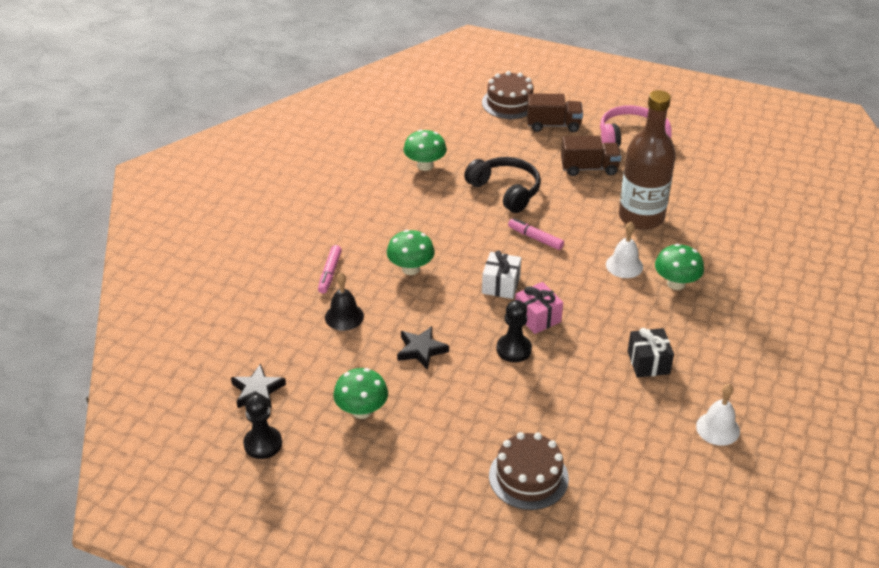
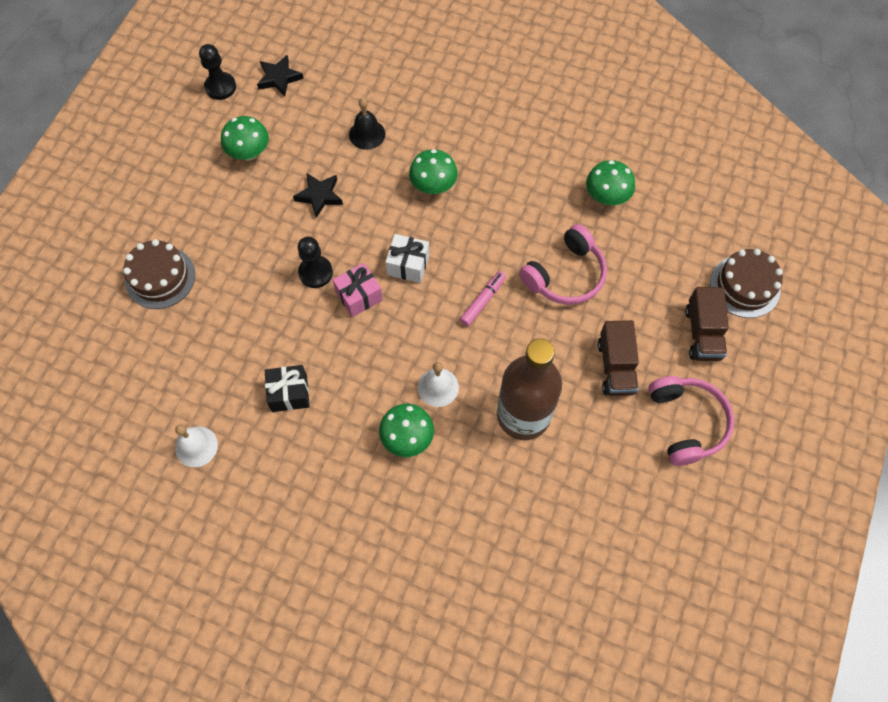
camera: 90 degrees right, 25 degrees up
pink marker [318,245,342,294] -> none
black headphones [464,157,541,213] -> pink headphones [519,224,607,305]

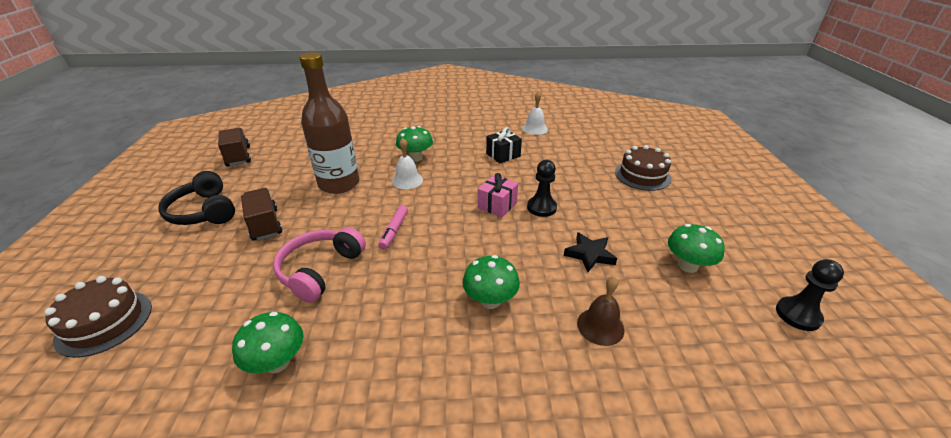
camera: 155 degrees right, 30 degrees down
black star [257,54,304,97] -> none
black bell [349,98,385,150] -> brown bell [577,276,624,346]
white gift [385,234,429,283] -> none
pink headphones [648,376,734,466] -> black headphones [158,171,235,225]
brown truck [685,287,729,361] -> brown truck moved to [218,128,251,167]

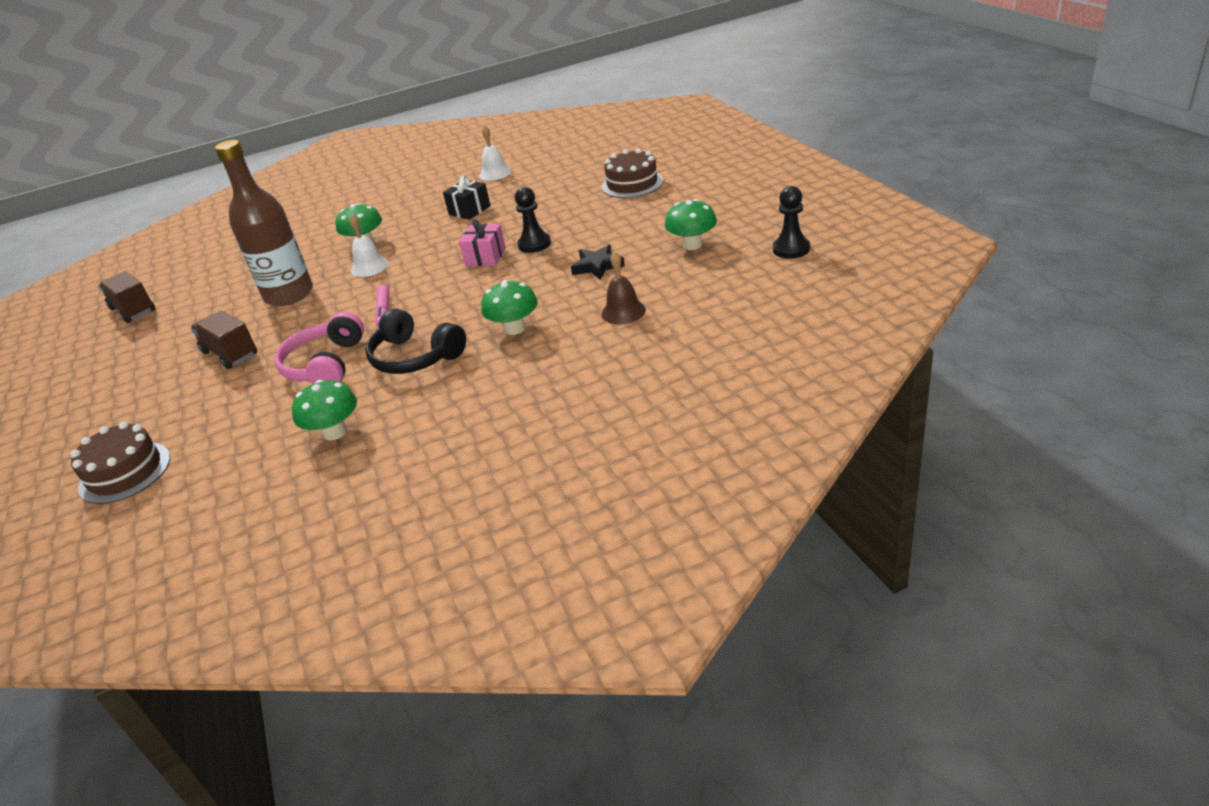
camera: 15 degrees left, 0 degrees up
black headphones [158,171,235,225] -> black headphones moved to [365,308,466,374]

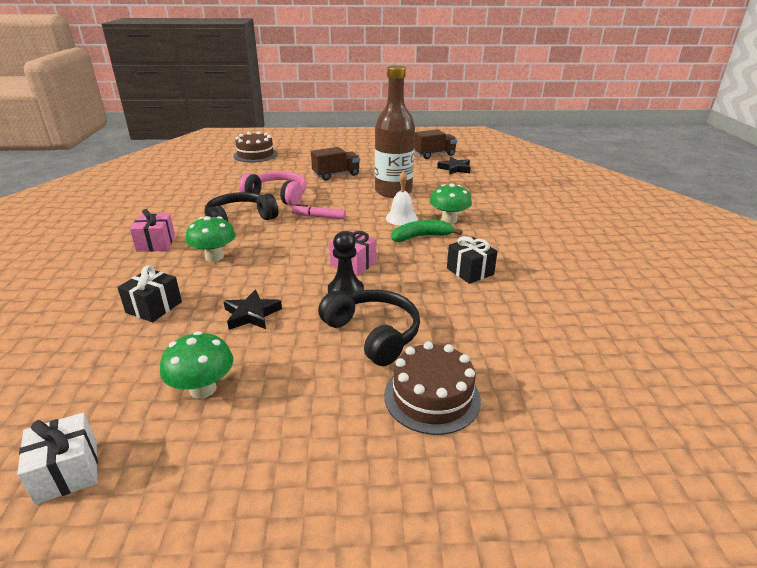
camera: 105 degrees right, 5 degrees down
green mushroom [292,380,357,440] -> none
white bell [479,125,511,181] -> none
brown bell [602,252,646,324] -> black gift [117,265,182,322]
black pawn [773,186,810,259] -> white gift [17,413,98,505]
none -> pink gift [130,209,175,252]
none -> black headphones [318,290,420,366]
none -> green banana [391,220,463,242]
none -> black star [437,157,471,174]

